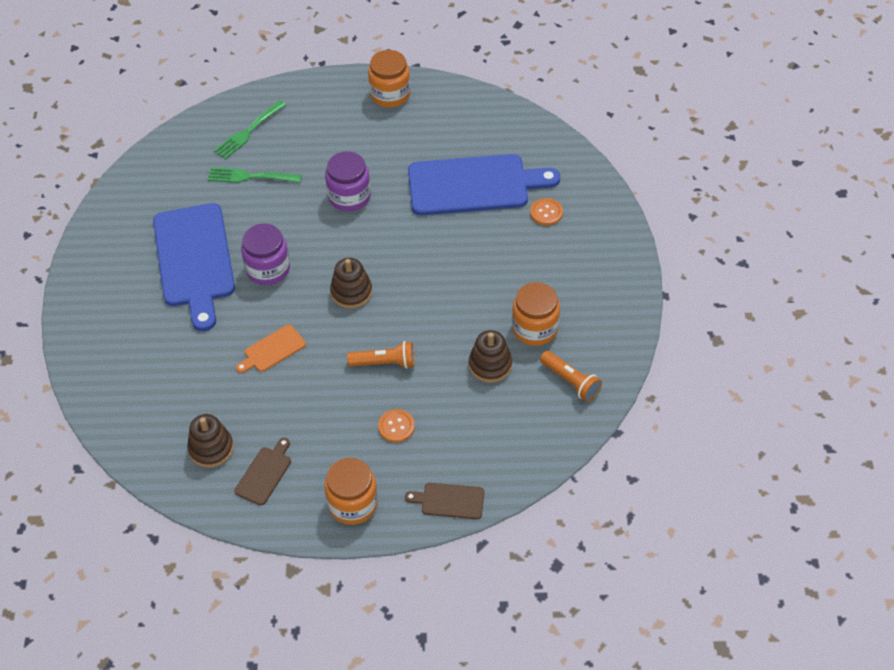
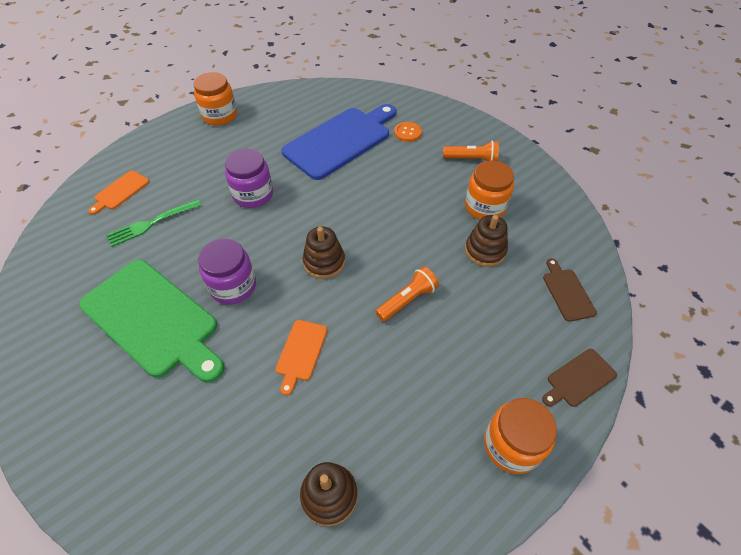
camera: 40 degrees left, 0 degrees up
blue cutting board [153,203,235,331] -> green cutting board [79,259,224,383]
green fork [214,100,286,159] -> orange cutting board [88,171,149,215]
brown cutting board [234,438,291,505] -> brown cutting board moved to [543,258,597,322]
orange button [378,409,415,443] -> none
orange flashlight [540,351,602,402] -> orange flashlight moved to [443,141,499,161]

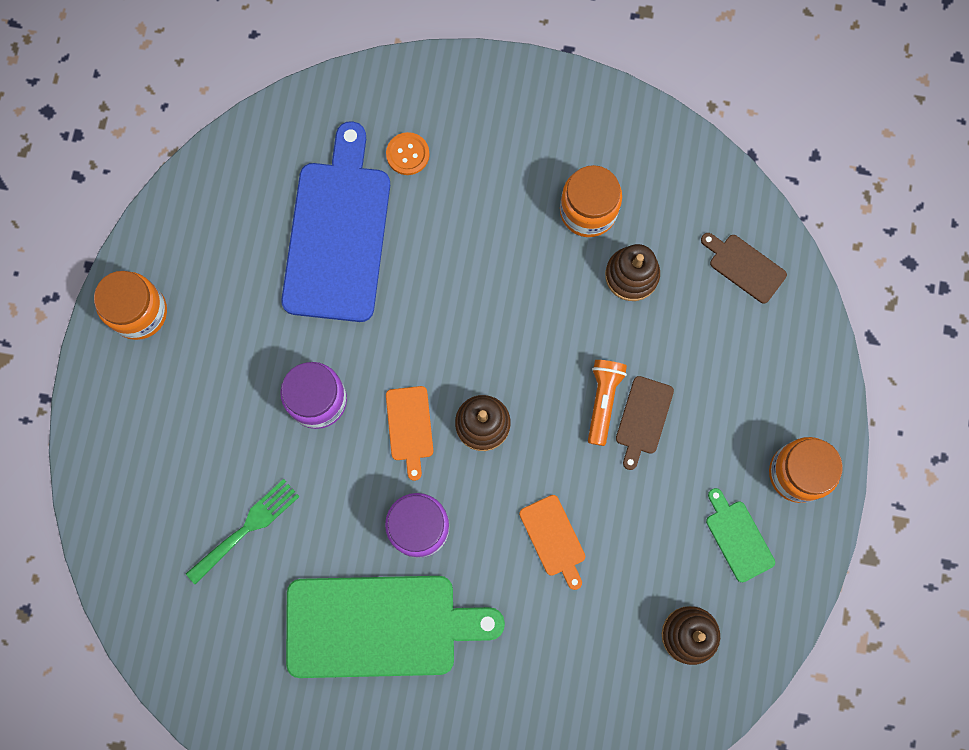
camera: 40 degrees left, 25 degrees up
orange cutting board [88,171,149,215] -> orange cutting board moved to [386,386,433,481]
green fork [106,199,202,247] -> green fork turned 150 degrees counterclockwise [186,479,300,585]
orange flashlight [443,141,499,161] -> none
brown cutting board [542,349,617,407] -> brown cutting board moved to [616,376,674,470]
none -> green cutting board [706,488,775,582]

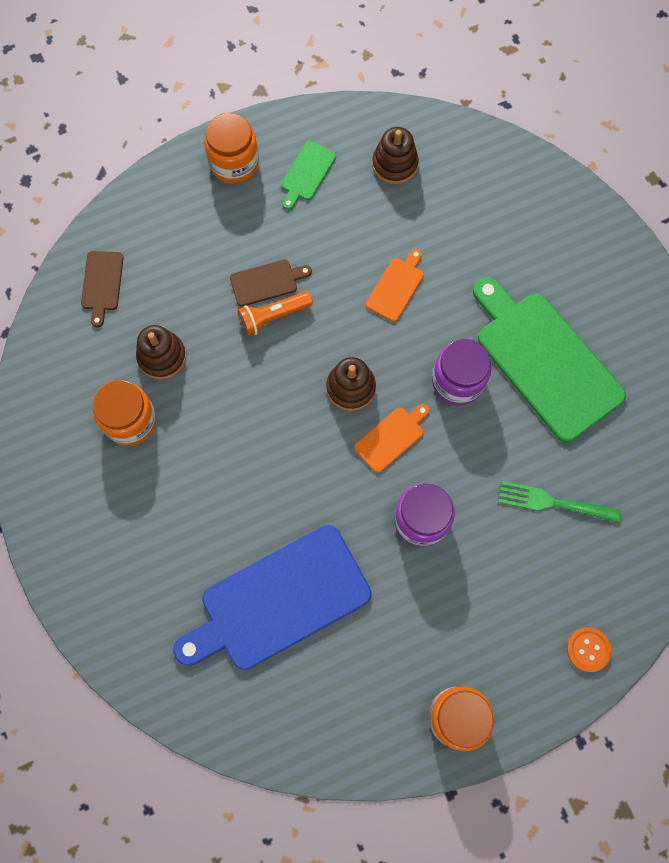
camera: 125 degrees left, 5 degrees down
orange button [386,132,430,175] -> orange button moved to [567,627,612,672]

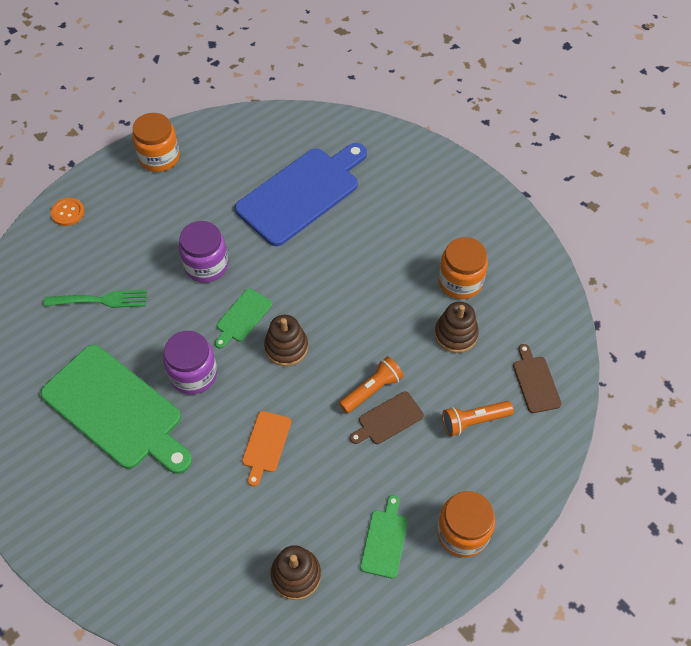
camera: 165 degrees right, 15 degrees down
orange cutting board [354,404,429,473] -> green cutting board [215,289,272,349]
none -> orange flashlight [442,401,514,436]

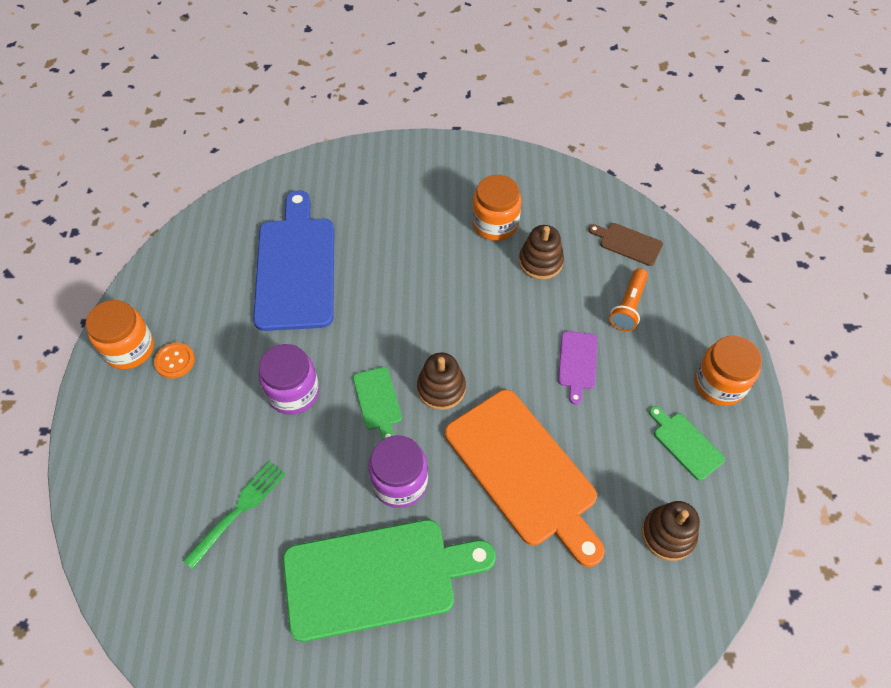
camera: 50 degrees left, 0 degrees up
orange button [51,198,85,226] -> orange button moved to [154,342,195,379]
orange cutting board [242,411,291,486] -> orange cutting board [445,390,605,567], size x2.25
orange flashlight [339,357,404,413] -> none
brown cutting board [350,391,424,444] -> purple cutting board [558,331,598,405]

